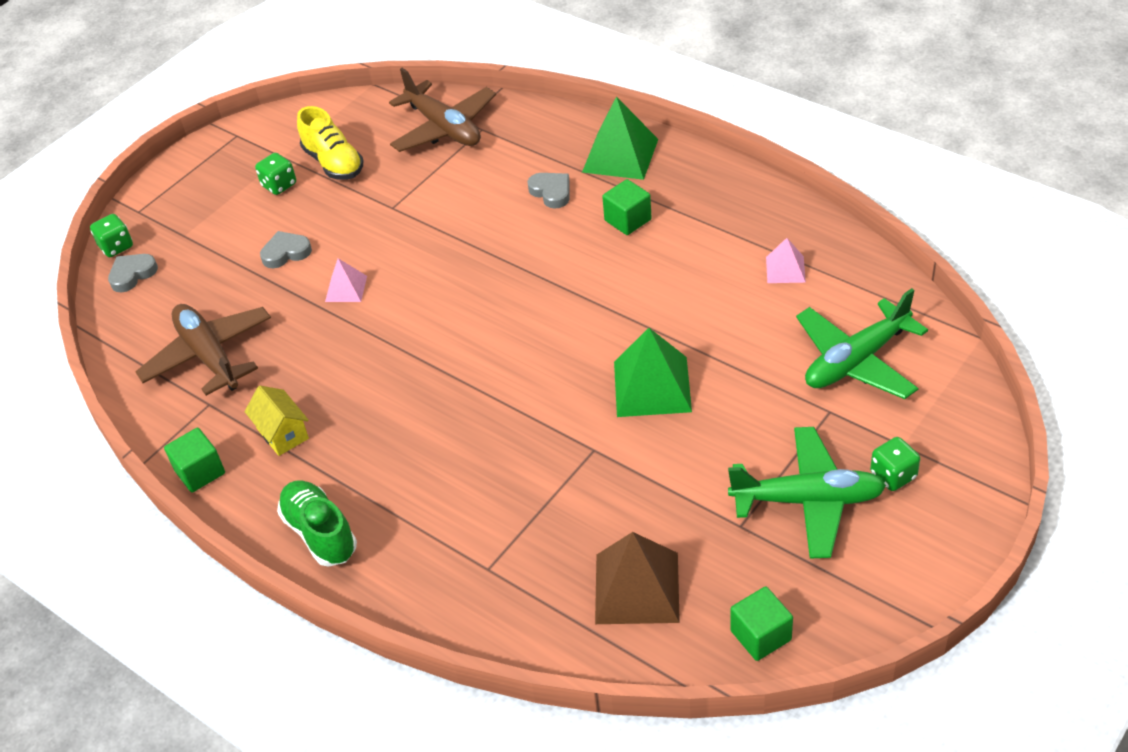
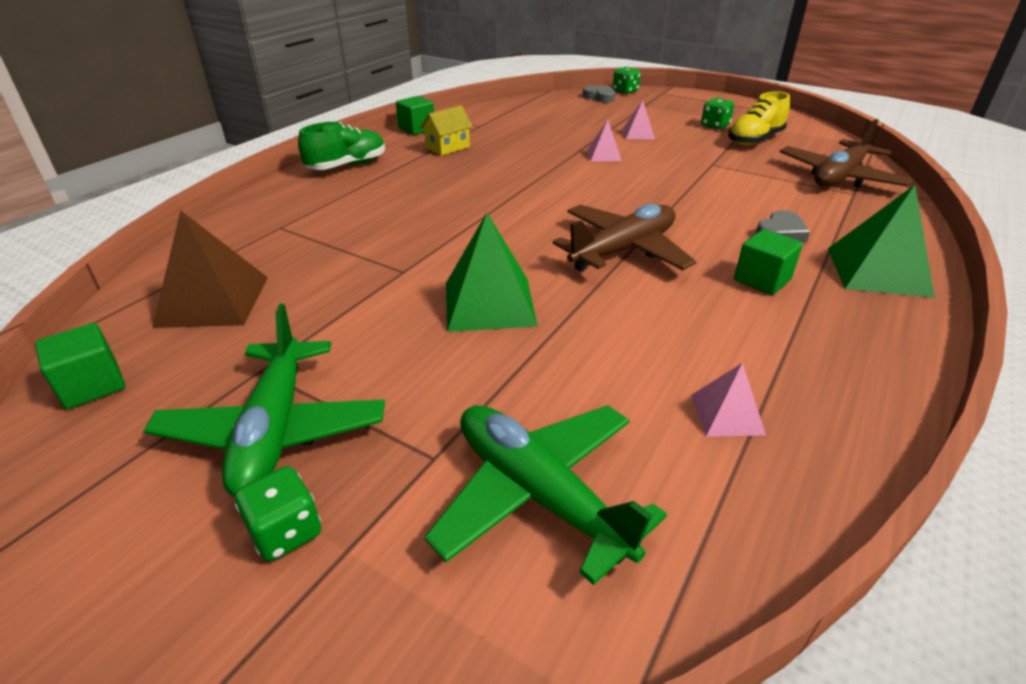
camera: 80 degrees right, 10 degrees down
brown plane [135,304,271,396] -> brown plane moved to [553,204,696,272]
grey heart [260,231,312,268] -> pink pyramid [622,100,655,139]

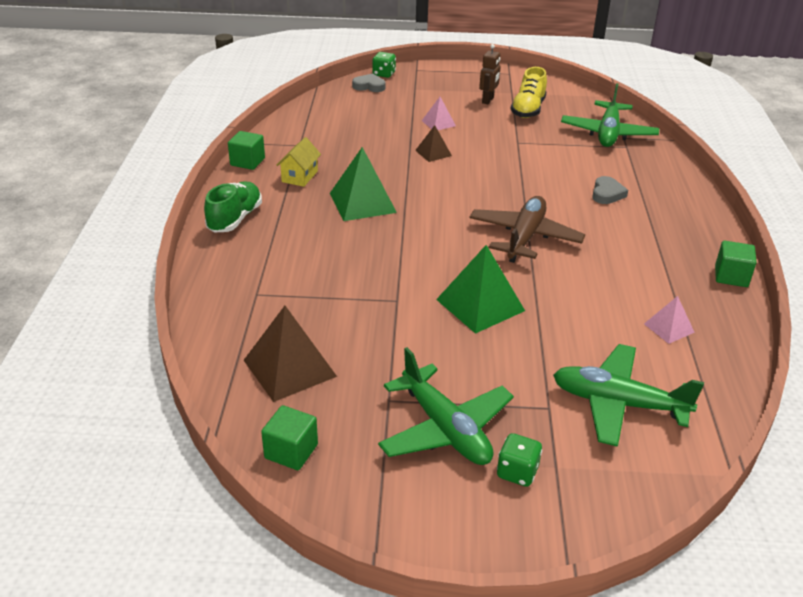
camera: 30 degrees left, 0 degrees up
pink pyramid [587,119,622,161] -> brown pyramid [415,125,452,162]
green dice [701,98,734,129] -> brown robot [479,44,500,104]
green cube [734,229,803,295] -> green cube moved to [715,241,757,287]
brown plane [780,119,913,187] -> green plane [561,83,659,147]
green pyramid [828,185,935,298] -> green pyramid moved to [330,147,397,221]

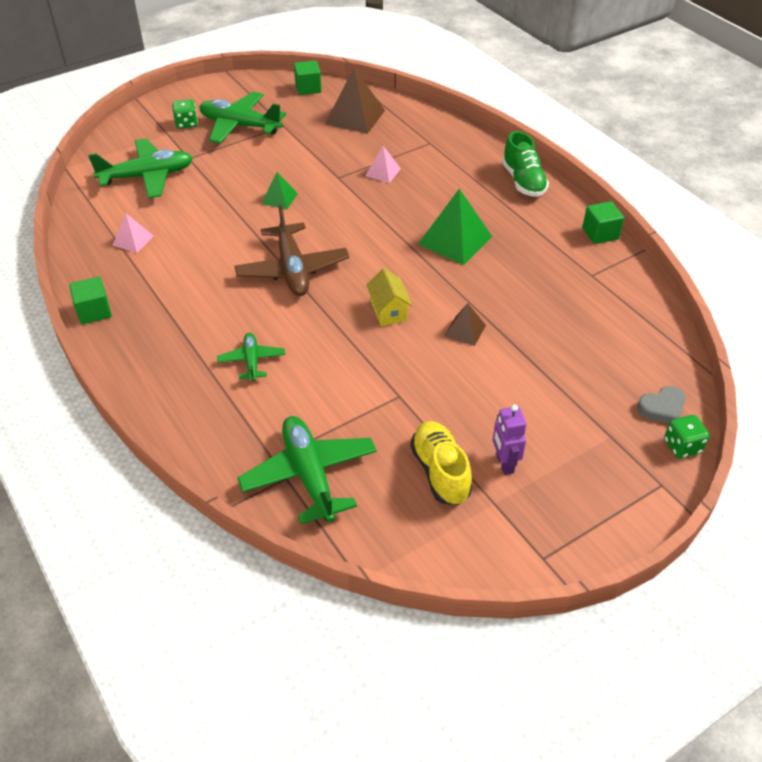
camera: 145 degrees right, 10 degrees up
yellow house [277,137,321,187] -> yellow house moved to [366,268,413,326]
pink pyramid [422,97,456,130] -> pink pyramid moved to [365,146,401,183]
green pyramid [436,245,525,334] -> green pyramid [261,172,298,210], size x0.54
brown robot [479,44,500,104] -> purple robot [493,405,526,475]
grey heart [592,176,628,204] -> green plane [217,333,285,381]

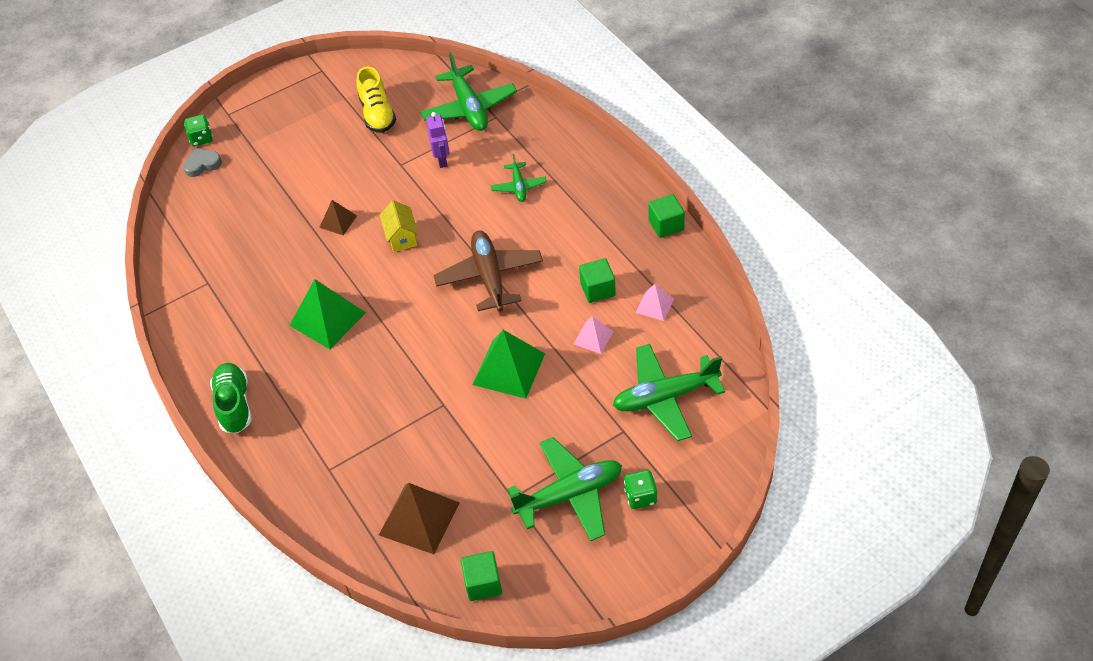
camera: 175 degrees left, 5 degrees up
green plane [199,92,286,143] -> green plane turned 45 degrees counterclockwise [508,437,622,541]
green pyramid [261,172,298,210] -> green pyramid [472,330,545,399], size x1.84
pink pyramid [365,146,401,183] -> pink pyramid moved to [574,316,614,354]
purple robot [493,405,526,475] -> purple robot moved to [426,112,450,168]
green cube [582,201,624,244] -> green cube moved to [579,258,616,303]

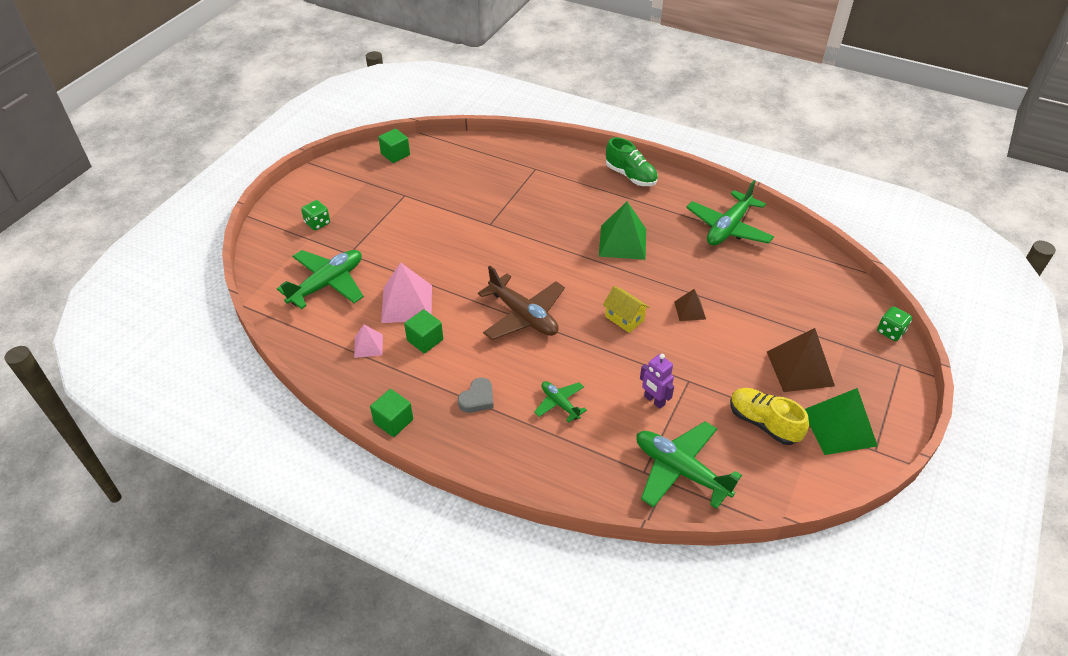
camera: 145 degrees right, 5 degrees down
grey heart [183,148,222,177] -> grey heart moved to [458,378,494,413]
brown pyramid [379,483,460,554] -> brown pyramid moved to [767,328,835,392]
green pyramid [472,330,545,399] -> green pyramid moved to [805,388,878,455]
green plane [508,437,622,541] -> green plane moved to [686,180,774,246]
pink pyramid [574,316,614,354] -> pink pyramid [381,262,432,323], size x1.84

